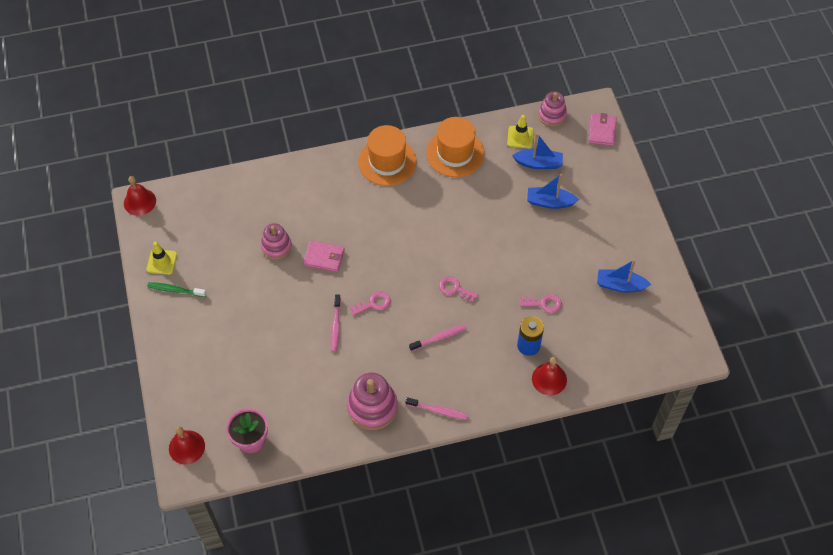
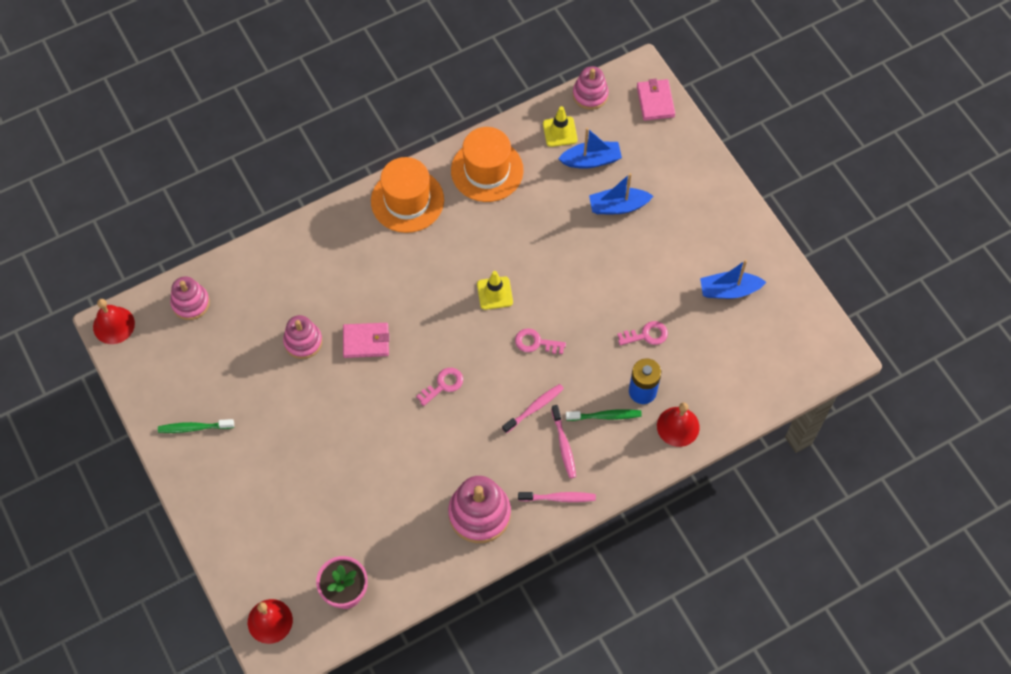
camera: 15 degrees left, 5 degrees up
yellow traffic cone [147,242,177,275] -> yellow traffic cone moved to [477,271,513,310]
pink toothbrush [331,294,341,352] -> pink toothbrush moved to [551,405,576,479]
none -> pink stacking toy [170,276,210,320]
none -> green toothbrush [566,409,642,421]

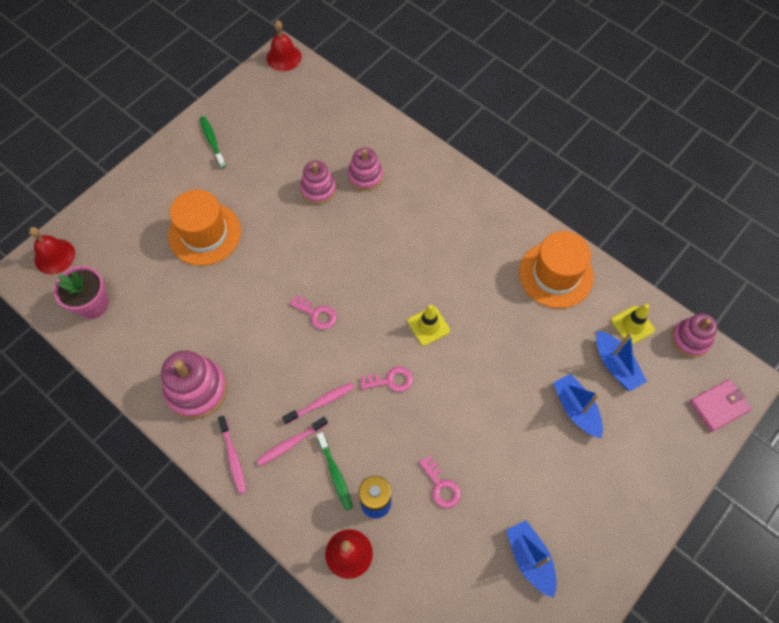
camera: 70 degrees right, 0 degrees up
pink stacking toy [170,276,210,320] -> pink stacking toy moved to [348,147,383,191]
pink wallet [343,323,390,358] -> none
orange hat [371,157,444,233] -> orange hat moved to [168,190,241,266]
pink toothbrush [502,384,564,433] -> pink toothbrush turned 60 degrees counterclockwise [282,382,355,425]
pink key [515,328,566,354] -> pink key turned 90 degrees clockwise [360,366,413,392]

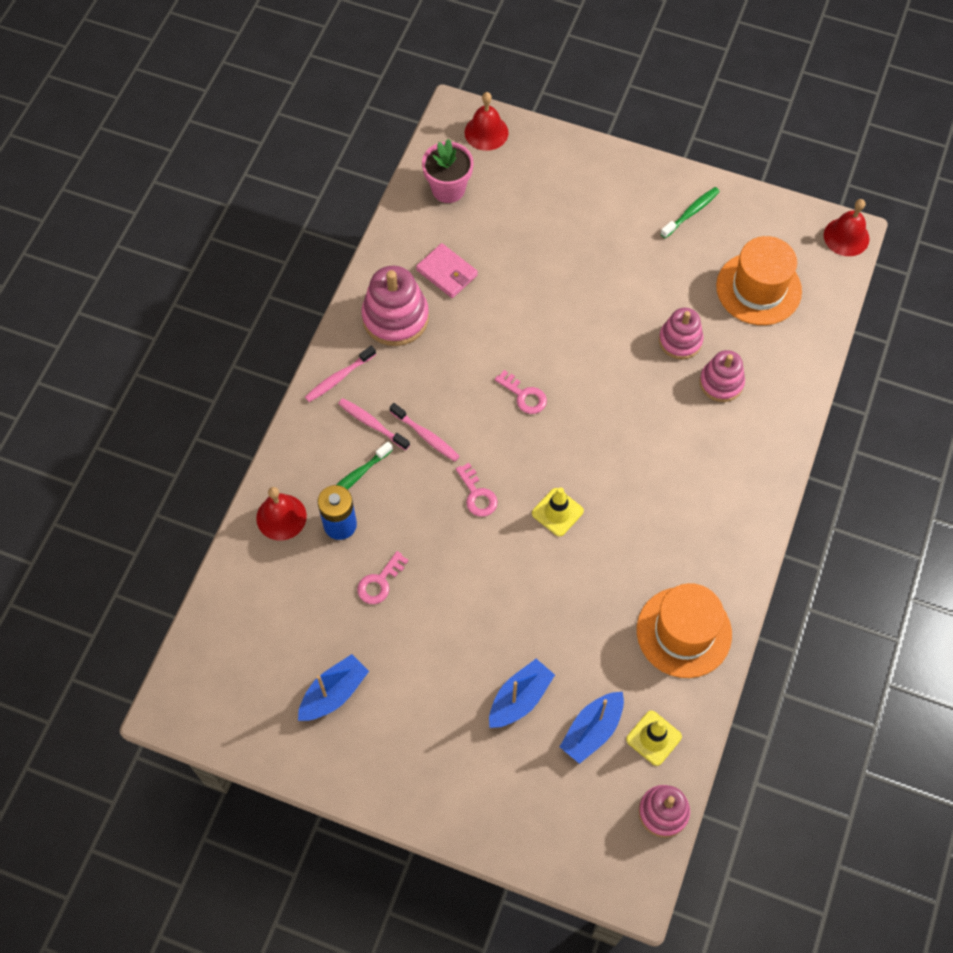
camera: 70 degrees right, 0 degrees up
orange hat [168,190,241,266] -> orange hat moved to [716,236,802,325]
pink key [289,295,337,330] -> pink key turned 60 degrees counterclockwise [495,370,547,414]
pink wallet [690,379,751,432] -> pink wallet moved to [416,243,478,298]

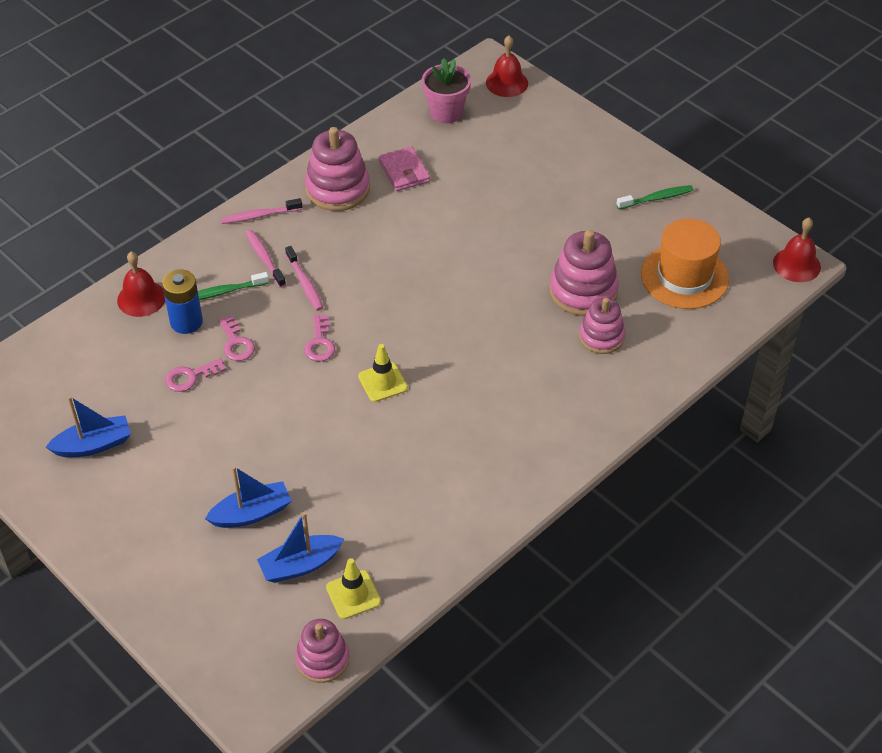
camera: 25 degrees right, 15 degrees down
pink key [495,370,547,414] -> pink key moved to [219,315,255,361]
orange hat [637,583,732,678] -> none
pink stacking toy [659,308,704,359] -> pink stacking toy [549,230,619,316], size x1.54

